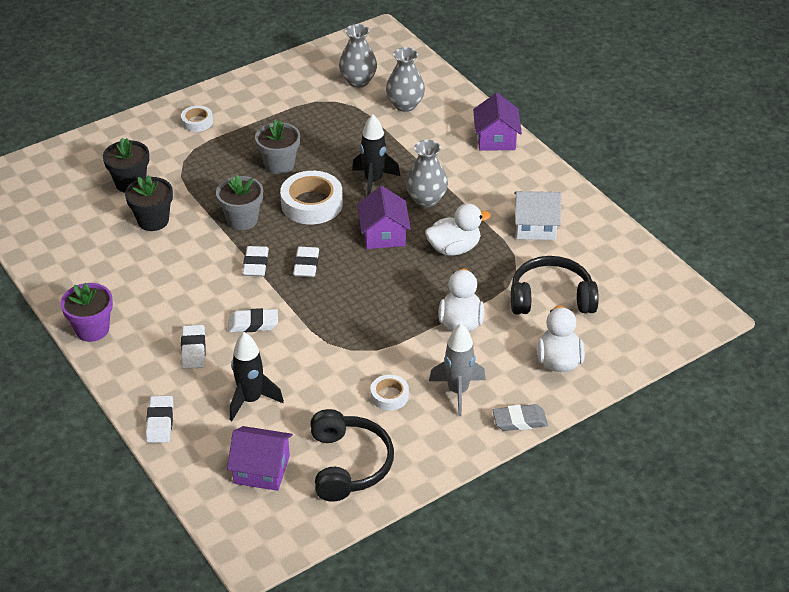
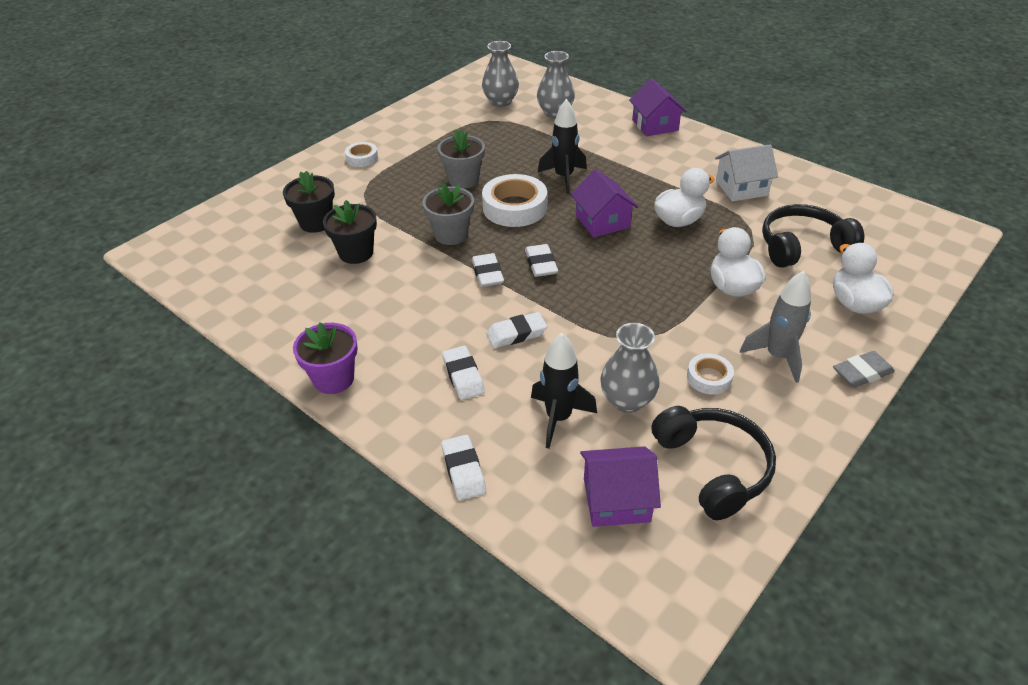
camera: 15 degrees left, 0 degrees up
grey vase [406,140,448,207] -> grey vase moved to [600,323,660,413]

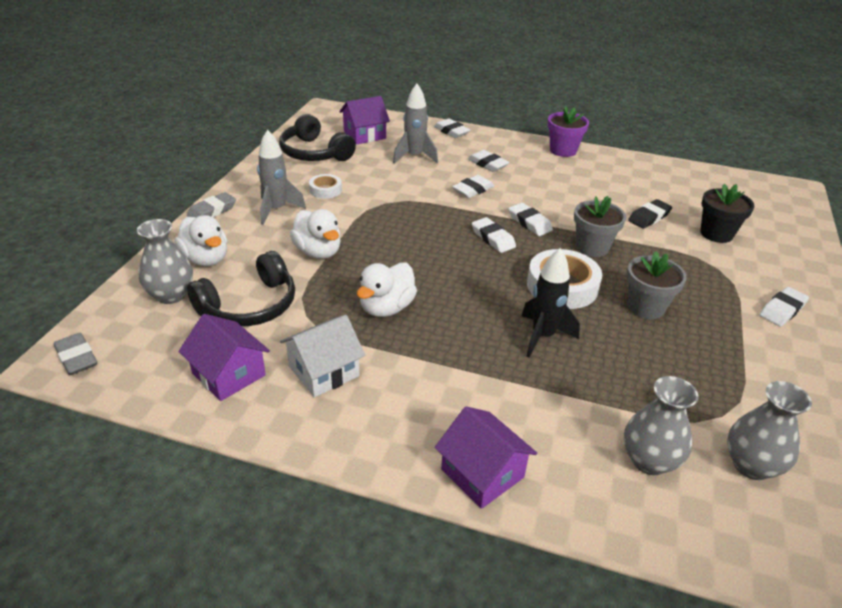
camera: 155 degrees right, 5 degrees down
black flower pot [323,200,377,264] -> black eraser [628,199,672,229]
white tape [345,142,378,167] -> white eraser [759,287,809,326]
black rocket [531,333,597,448] -> grey rocket [393,84,438,163]
purple house [571,169,638,237] -> purple house moved to [179,314,270,401]
grey vase [600,323,660,413] -> grey vase moved to [137,219,193,304]
none -> grey eraser [54,333,97,375]

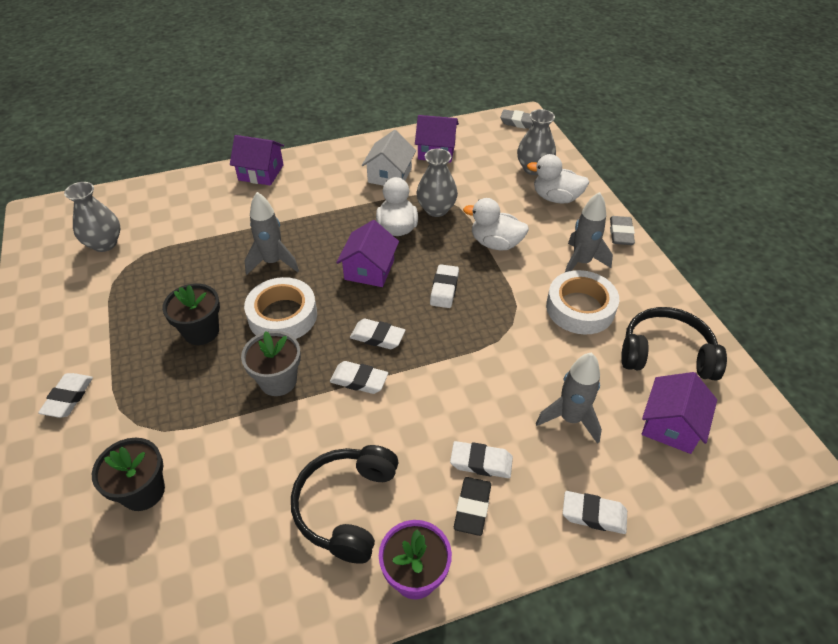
camera: 145 degrees right, 10 degrees up
black headphones [187,251,295,326] -> black headphones moved to [291,445,399,564]
white tape [309,174,342,199] -> white tape [546,270,619,335], size x1.85
white eraser [452,175,494,198] -> white eraser moved to [430,264,459,308]
black rocket [522,248,580,358] -> grey rocket [245,192,299,275]
grey vase [624,376,699,475] -> grey vase moved to [416,149,458,217]
grey flower pot [627,252,687,319] -> black flower pot [162,283,220,345]
black eraser [628,199,672,229] -> black eraser moved to [454,477,491,536]
none -> purple house [336,220,399,287]

